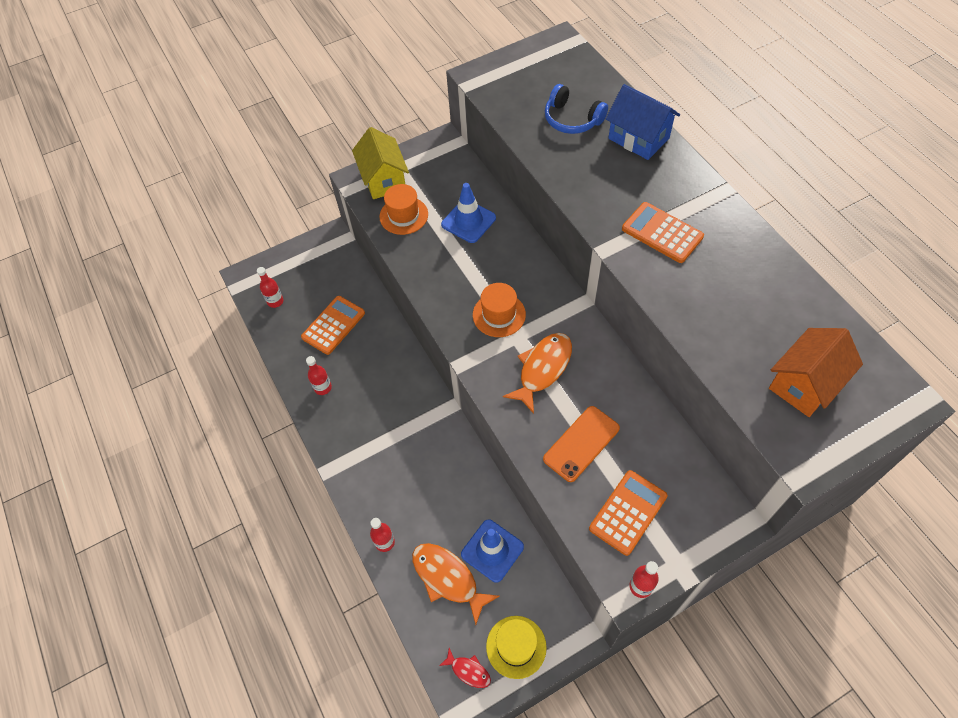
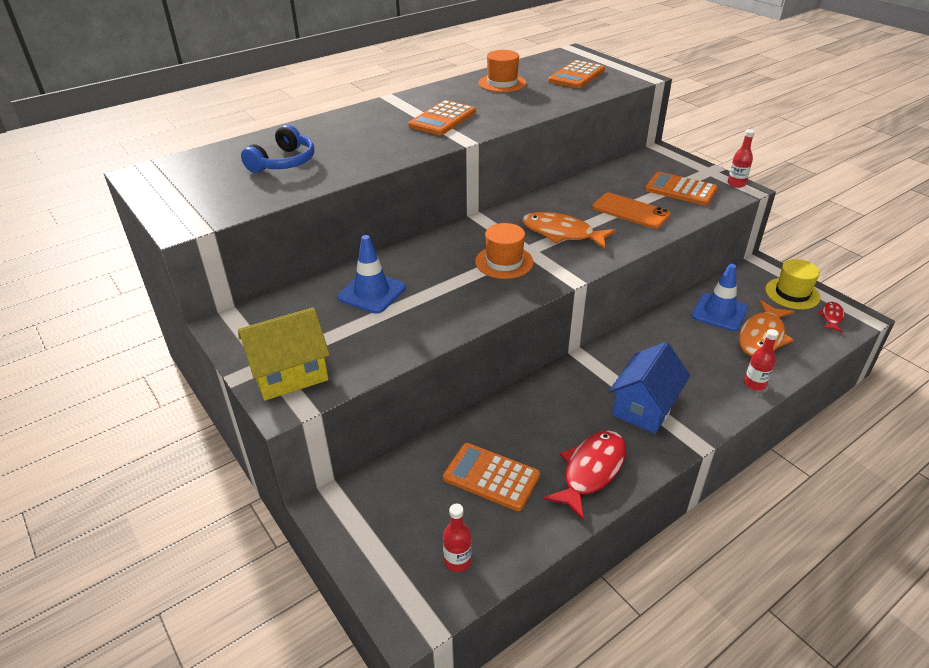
camera: 100 degrees left, 20 degrees down
red bottle [306,356,332,395] -> red fish [543,431,626,521]
orange hat [379,184,428,235] -> orange hat moved to [479,50,526,92]
blue house [606,84,680,160] -> blue house moved to [609,342,690,434]
orange house [769,328,863,417] -> orange calculator [548,60,605,88]

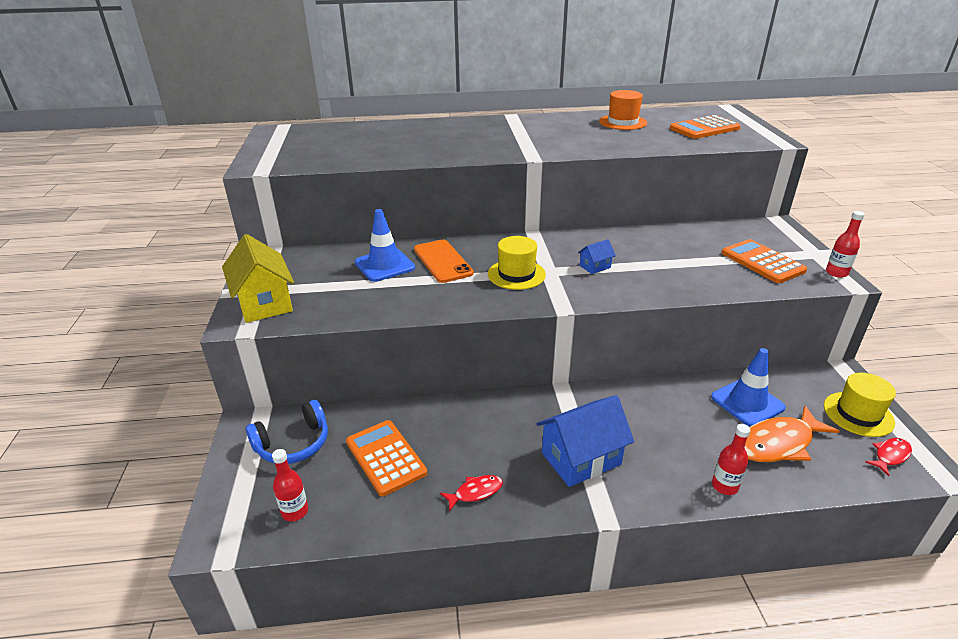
camera: 30 degrees right, 5 degrees down
yellow house [238,307,330,401] -> yellow house turned 60 degrees clockwise [222,234,294,323]
blue headphones [241,125,314,173] -> blue headphones moved to [246,400,328,464]
orange calculator [409,100,476,135] -> none
orange hat [475,223,534,279] -> yellow hat [488,236,546,290]
orange fish [522,212,616,249] -> blue house [578,239,616,274]
red fish [543,431,626,521] -> red fish [440,475,503,512], size x0.52
orange phone [592,193,671,229] -> orange phone moved to [414,239,474,283]

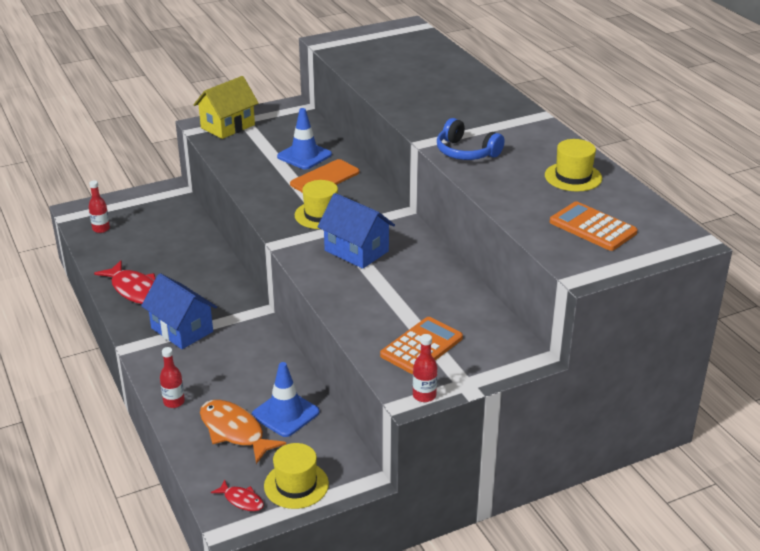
camera: 70 degrees right, 0 degrees up
blue headphones [246,400,328,464] -> blue headphones moved to [437,118,505,160]
orange calculator [346,420,427,496] -> none
red fish [440,475,503,512] -> red fish [94,260,156,304], size x1.92
blue house [578,239,616,274] -> blue house [317,193,395,269], size x2.13
orange hat [599,90,647,130] -> yellow hat [545,139,602,191]

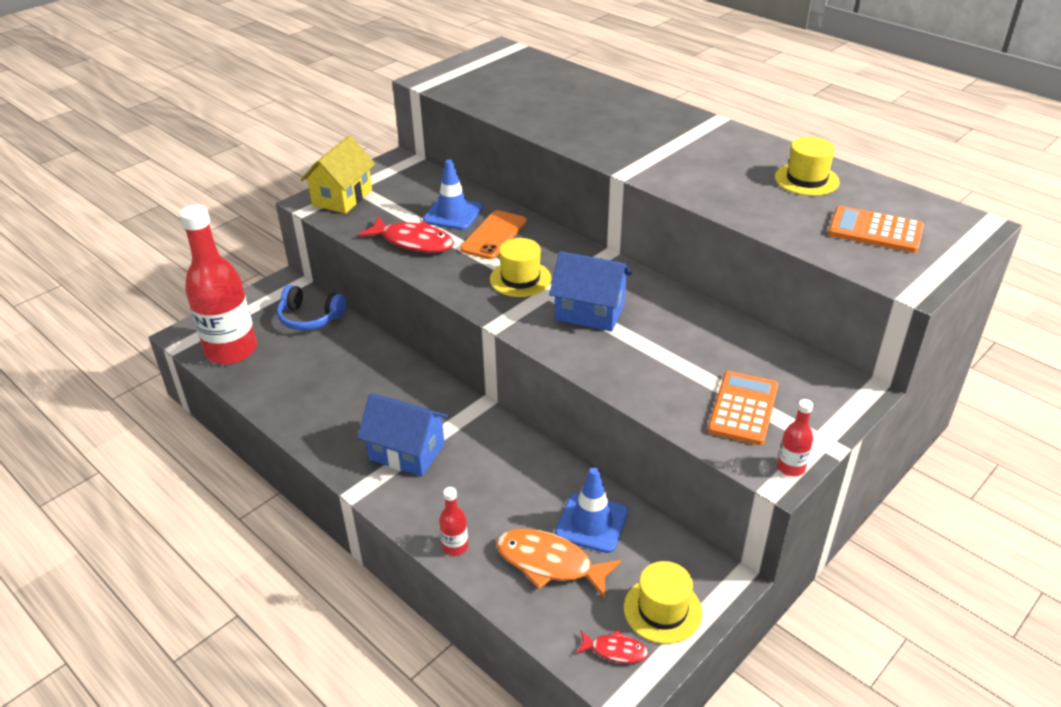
camera: 20 degrees left, 5 degrees up
red bottle [89,180,110,233] -> red bottle [179,204,257,364], size x2.47
red fish [94,260,156,304] -> red fish moved to [358,217,454,253]
blue headphones [437,118,505,160] -> blue headphones moved to [277,285,346,331]

